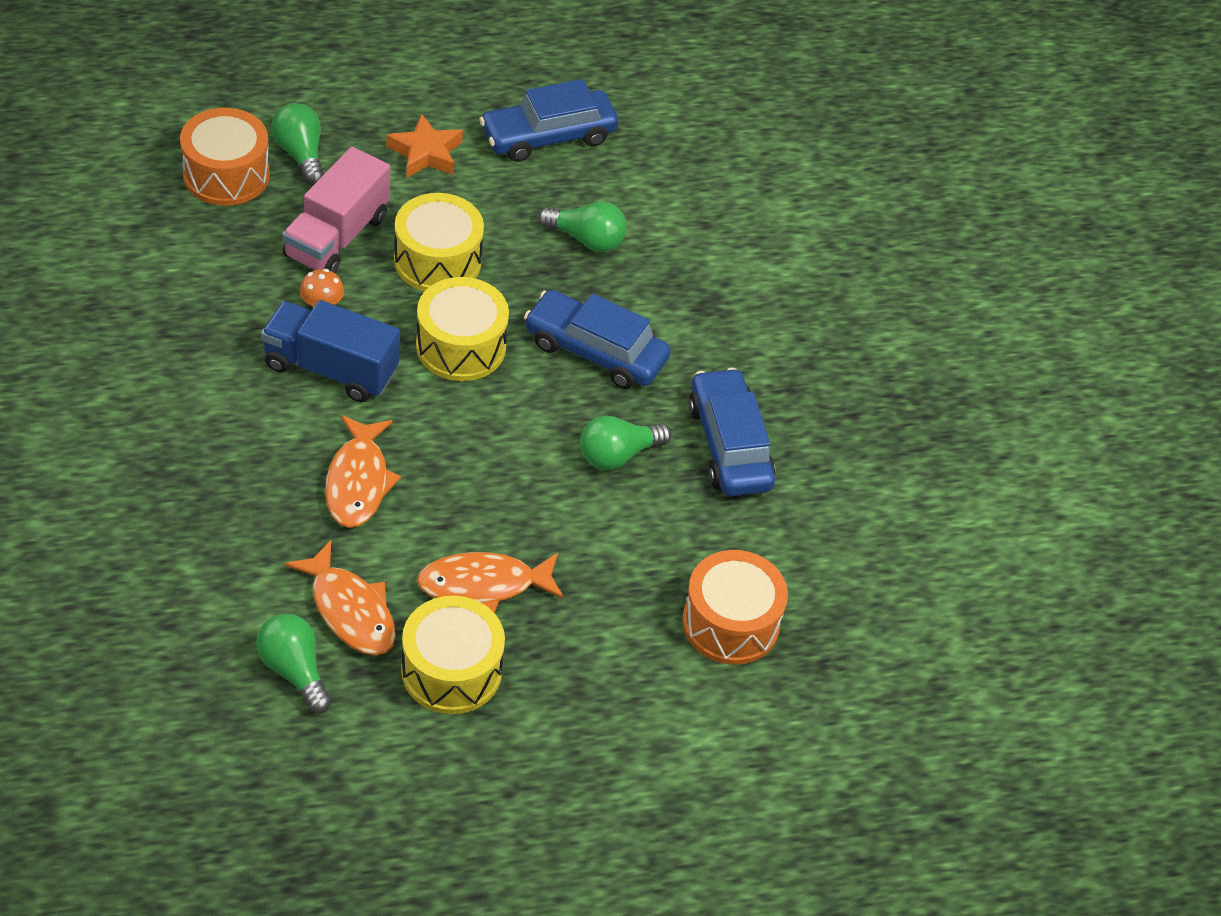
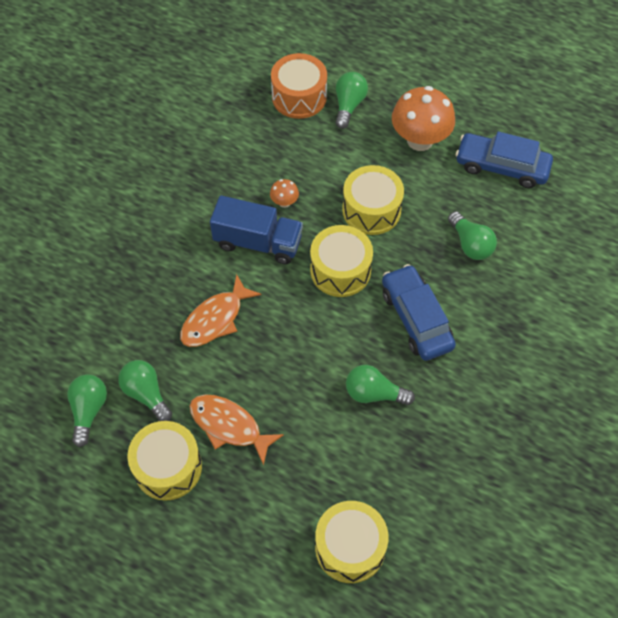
camera: 45 degrees right, 10 degrees up
blue truck [261,300,400,402] -> blue truck turned 135 degrees clockwise [210,195,303,264]
pink truck [282,147,390,273] -> none
orange fish [284,540,396,656] -> green light bulb [118,360,172,421]
orange star [386,113,463,178] -> orange mushroom [392,86,455,151]
orange drum [682,550,788,665] -> yellow drum [315,501,389,583]
blue car [688,368,775,496] -> none

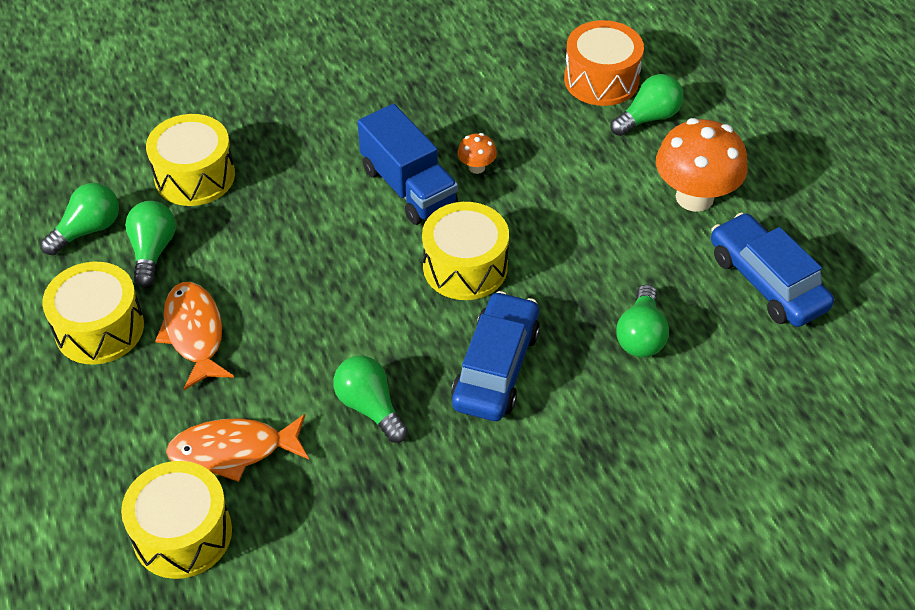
camera: 40 degrees right, 10 degrees down
orange fish [180,274,262,347] -> orange fish moved to [166,414,309,482]
yellow drum [342,165,404,235] -> yellow drum moved to [146,114,235,206]

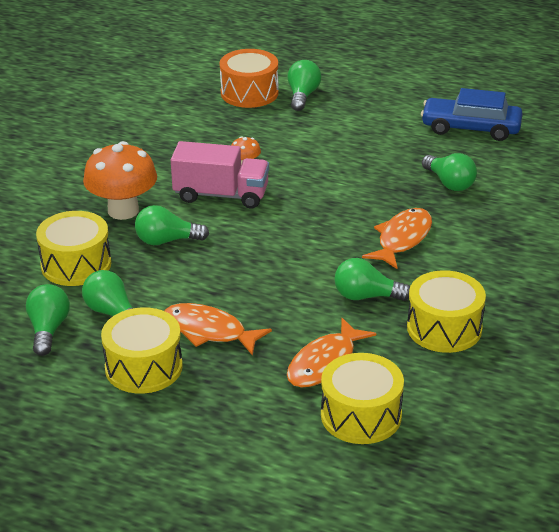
camera: 45 degrees left, 15 degrees down
blue truck [358,104,458,225] -> pink truck [171,141,269,209]
yellow drum [422,202,509,300] -> yellow drum moved to [407,270,486,353]
blue car [451,291,540,421] -> orange fish [362,208,432,269]
orange mushroom [656,118,748,212] -> orange mushroom moved to [83,141,157,220]
none -> green light bulb [135,205,209,245]

